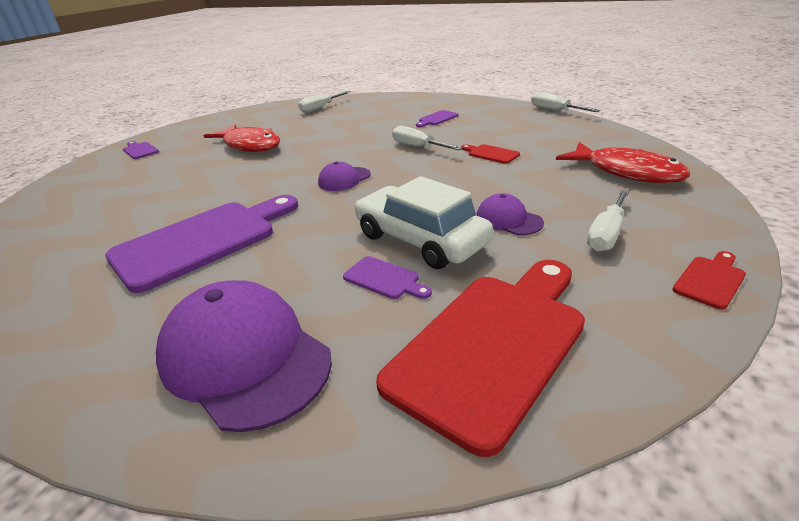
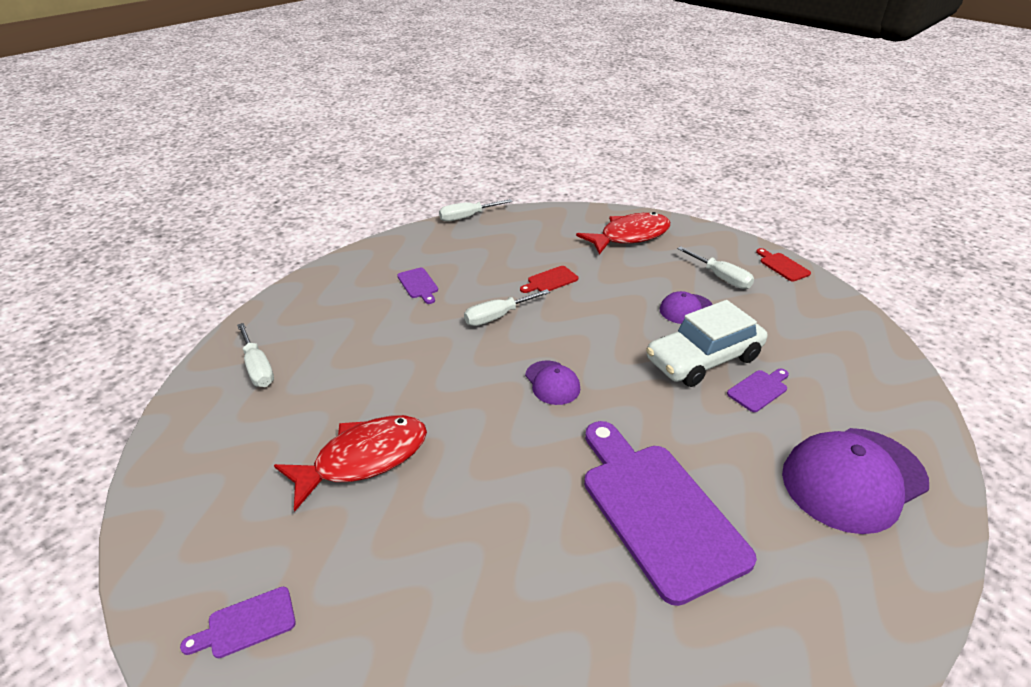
camera: 75 degrees left, 5 degrees up
red cutting board [376,260,585,457] -> none

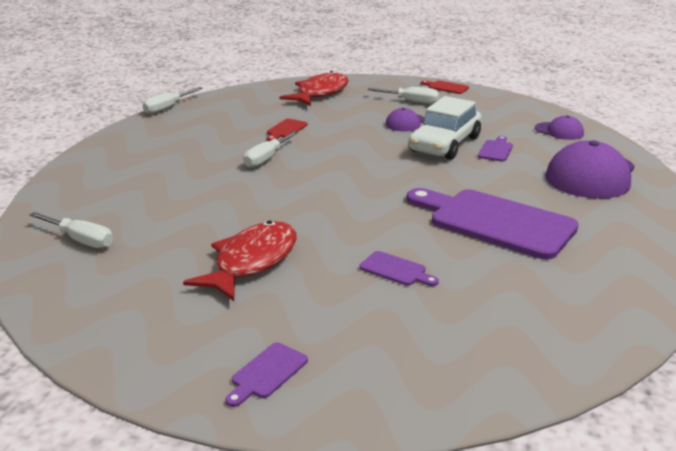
camera: 30 degrees left, 10 degrees down
purple cutting board [397,268,438,304] -> purple cutting board moved to [359,251,439,286]
purple cap [525,361,580,405] -> purple cap moved to [535,115,584,140]

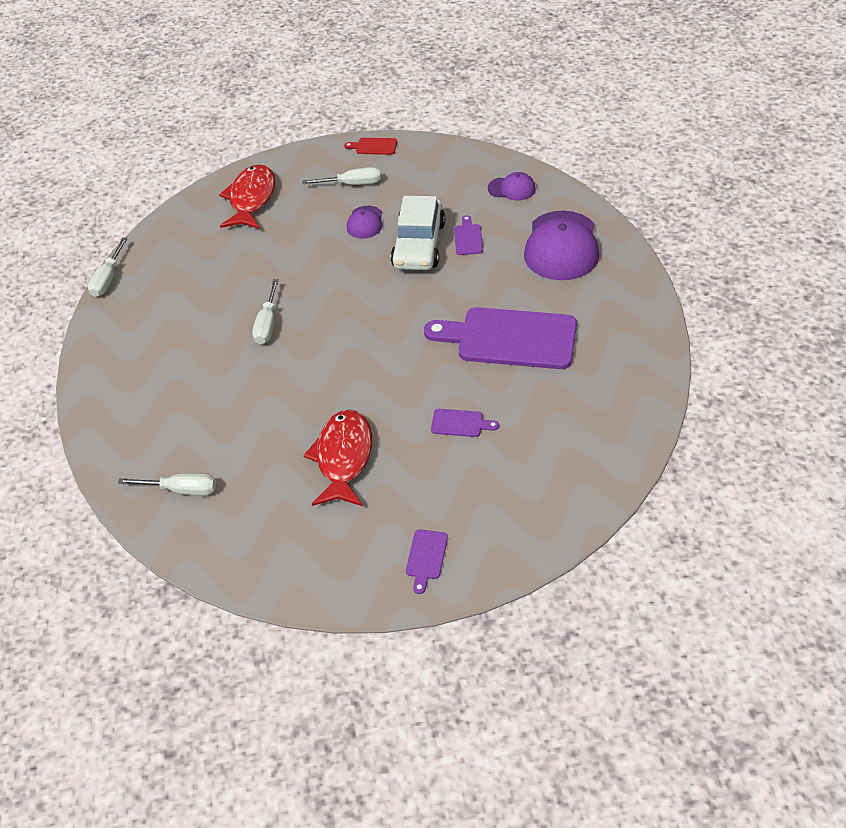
camera: 20 degrees left, 20 degrees up
red cutting board [267,119,308,141] -> none

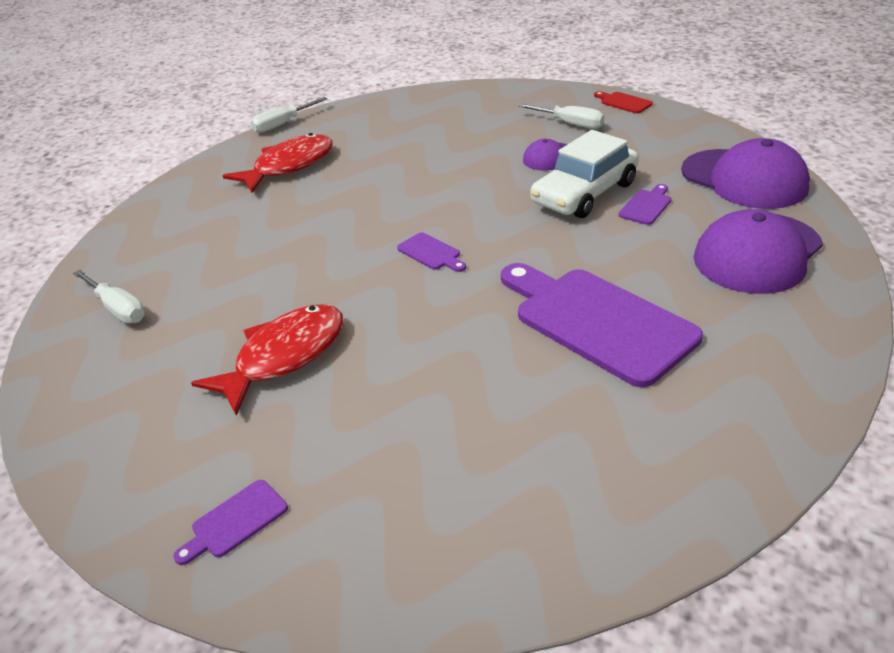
camera: 35 degrees right, 10 degrees down
red fish [219,164,276,229] -> red fish moved to [223,133,333,193]
white screwdriver [252,279,279,344] -> none
purple cutting board [431,409,499,437] -> purple cutting board moved to [397,232,466,272]
purple cap [488,172,536,201] -> purple cap [681,138,810,209], size x1.99

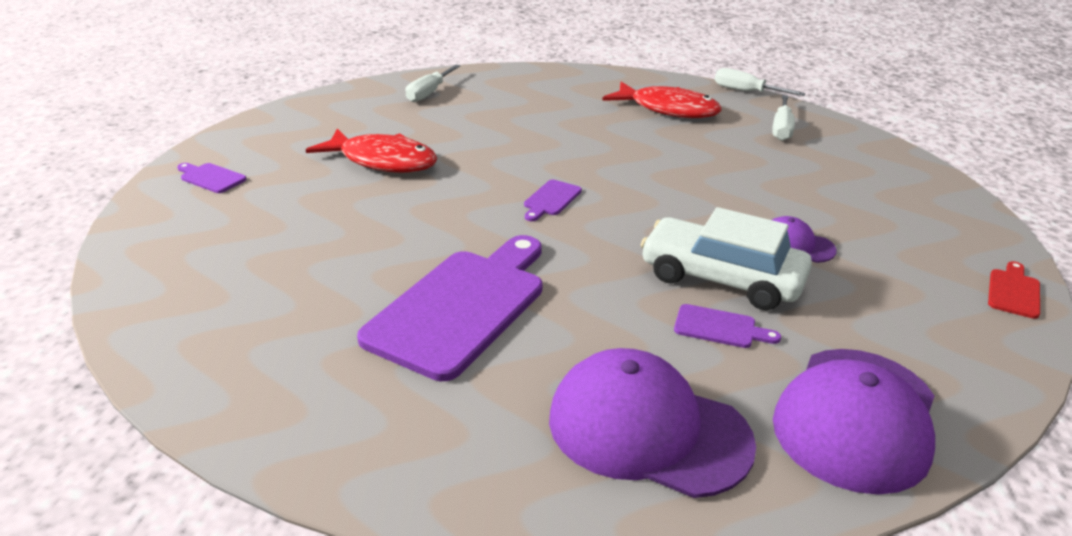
camera: 70 degrees right, 5 degrees down
white screwdriver [518,104,604,129] -> white screwdriver moved to [772,95,795,141]

